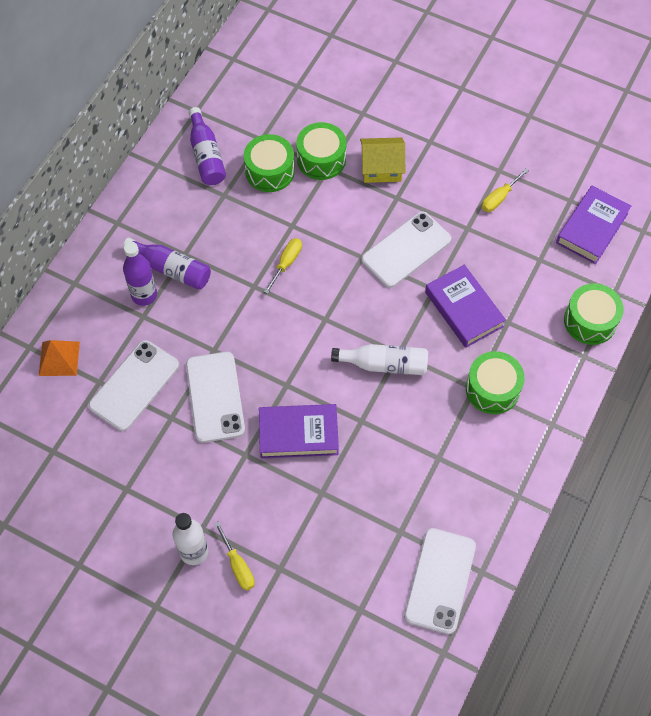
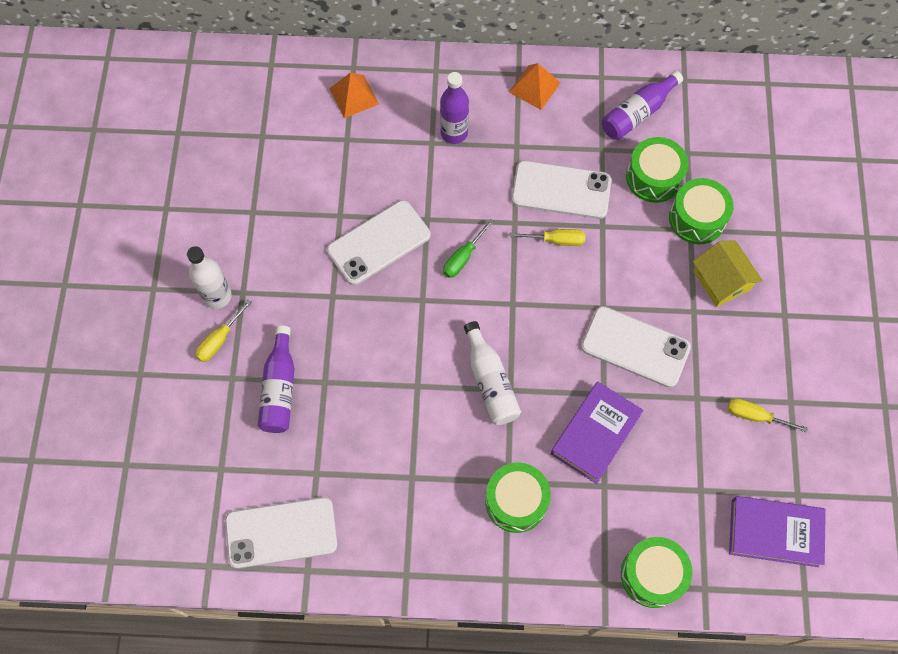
camera: 65 degrees right, 5 degrees up
white phone [88,340,179,431] -> white phone moved to [511,161,611,219]
purple bottle [123,238,211,290] -> purple bottle moved to [258,326,295,433]
purple book [259,404,339,458] -> none
none -> green screwdriver [443,219,494,278]
none -> orange pyramid [509,63,560,110]

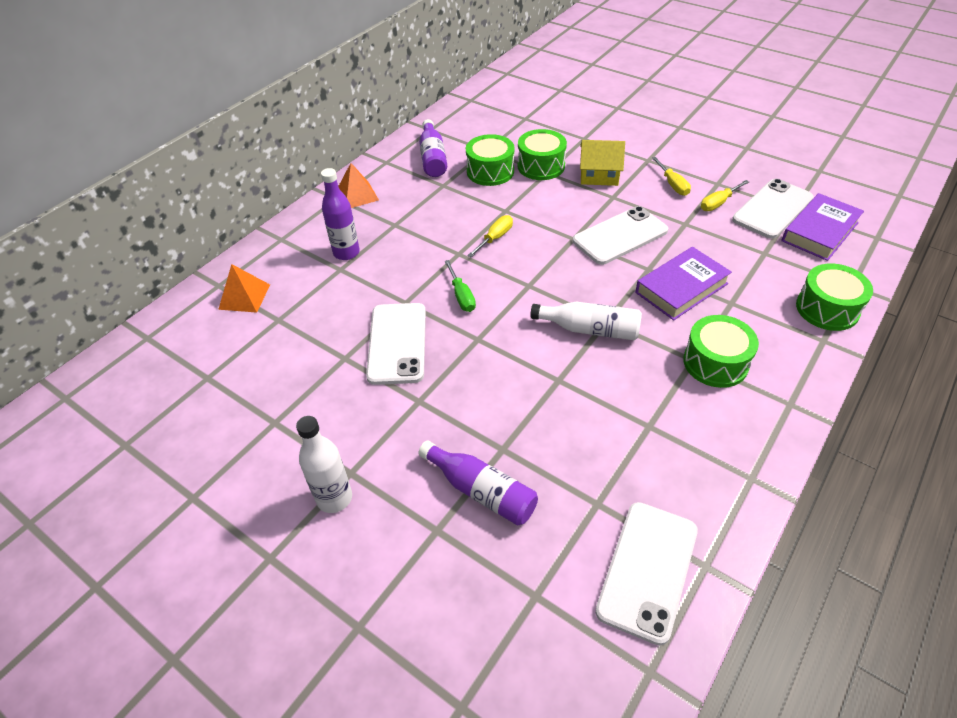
camera: 55 degrees left, 20 degrees down
yellow screwdriver [195,300,252,362] -> yellow screwdriver moved to [652,157,691,196]
white phone [511,161,611,219] -> white phone moved to [732,179,814,239]
purple book [551,381,644,484] -> purple book turned 75 degrees clockwise [635,247,732,320]

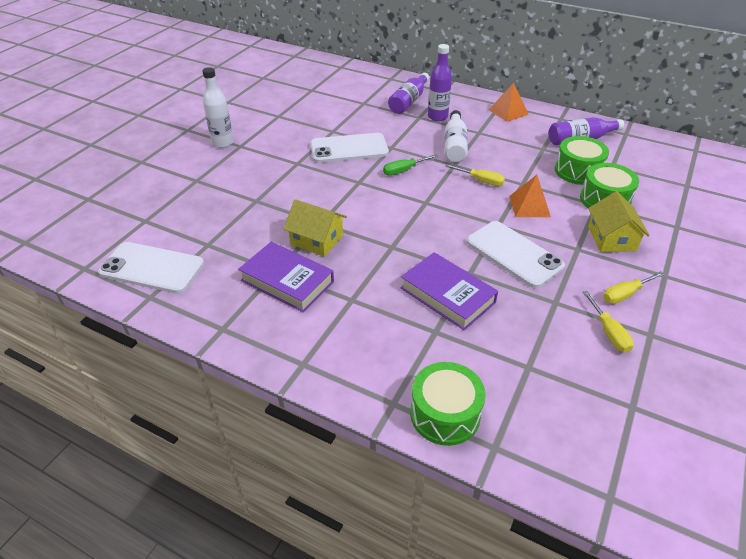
camera: 80 degrees right, 5 degrees down
orange pyramid [218,264,270,313] -> orange pyramid moved to [509,175,551,217]
purple bottle [418,440,538,526] -> purple bottle moved to [388,73,429,114]
white bottle [530,302,642,340] -> white bottle moved to [444,110,468,163]
green drum [683,315,759,388] -> none
yellow screwdriver [701,180,749,211] -> yellow screwdriver turned 150 degrees counterclockwise [583,291,634,353]
white phone [732,179,814,239] -> none
purple book [782,193,864,261] -> purple book moved to [238,242,334,312]
none -> yellow house [284,199,347,257]

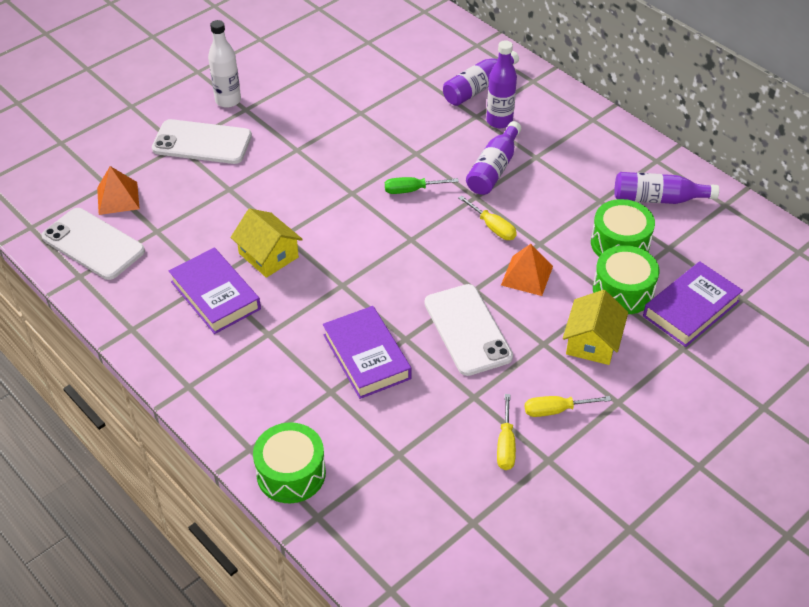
camera: 20 degrees right, 5 degrees up
white phone [310,133,389,163] -> white phone moved to [152,119,252,164]
white bottle [444,110,468,163] -> purple bottle [466,121,521,195]
orange pyramid [489,83,529,122] -> orange pyramid moved to [97,166,140,215]
none -> purple book [643,261,743,347]

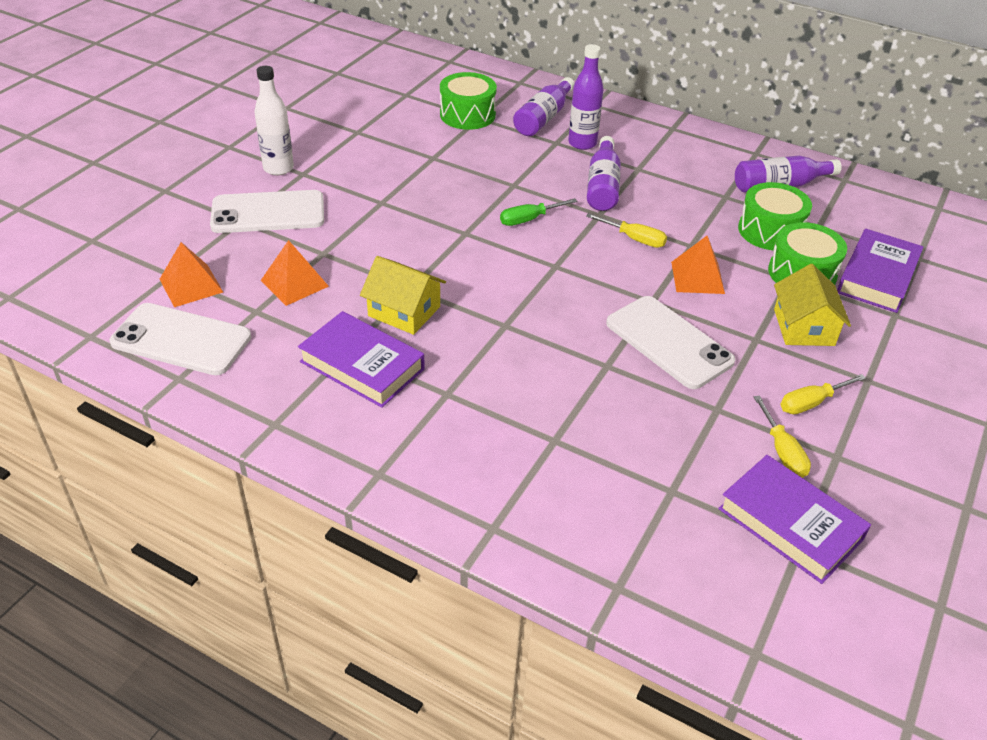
camera: 20 degrees left, 5 degrees down
green drum [253,422,326,503] -> green drum moved to [440,72,497,130]
purple book [323,306,412,399] -> purple book moved to [718,455,871,584]
none -> orange pyramid [260,240,329,306]

